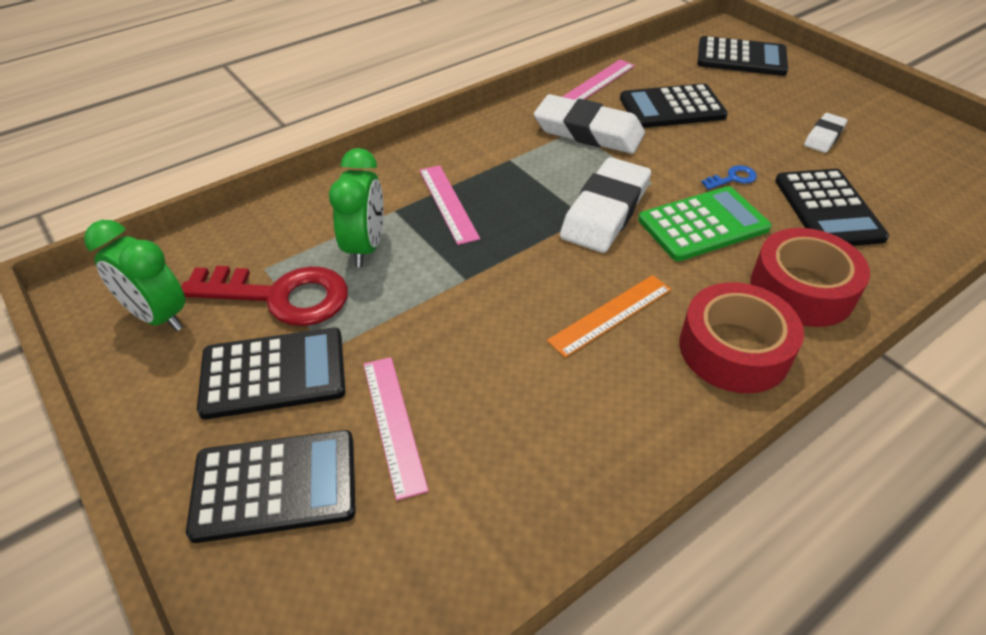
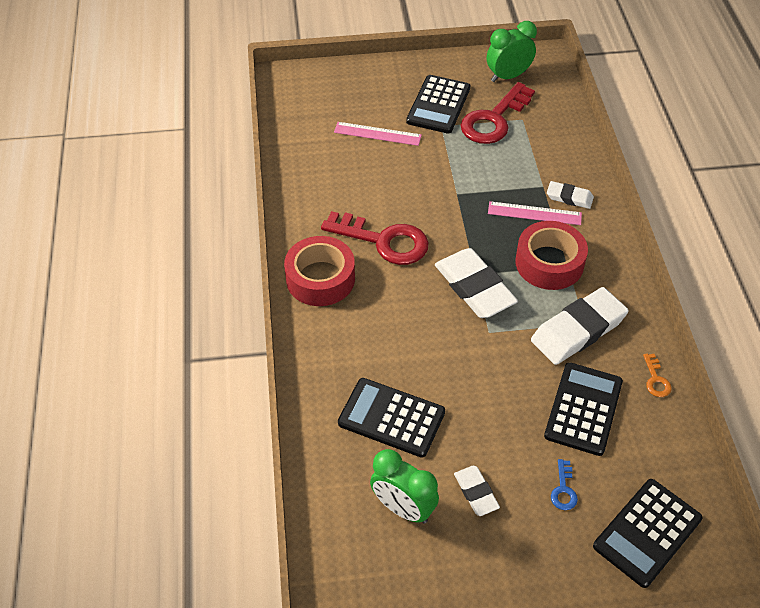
camera: 120 degrees right, 5 degrees up
black calculator [186,430,356,543] -> none
green clock [329,148,384,267] -> green clock moved to [370,449,439,523]
orange ruler [547,275,671,358] -> red key [321,211,429,265]
pink ruler [562,60,635,100] -> orange key [643,354,672,397]
green calculator [638,186,772,261] -> none
blue key [701,165,757,190] -> blue key moved to [551,459,578,510]
red tape [750,228,870,327] -> red tape moved to [515,221,588,290]
none -> white eraser [547,181,594,209]

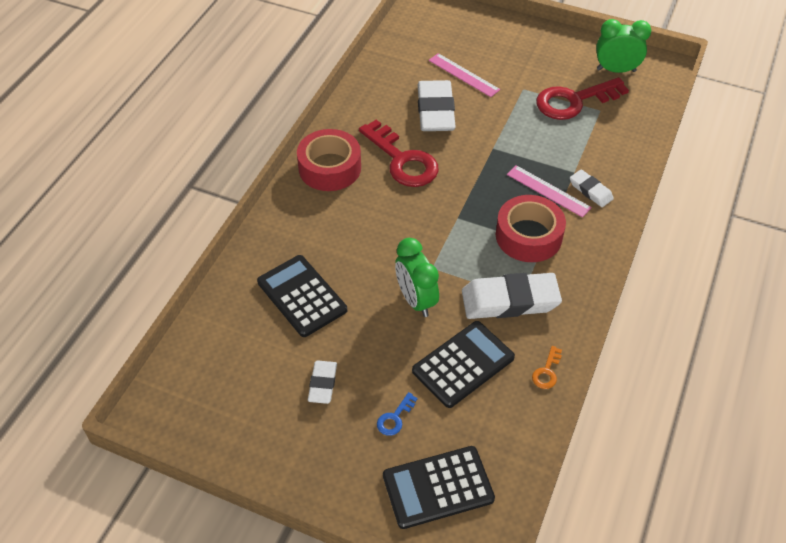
camera: 30 degrees right, 0 degrees up
green clock [370,449,439,523] -> green clock moved to [395,238,439,317]
black calculator [406,75,471,134] -> none
white eraser [435,248,518,318] -> white eraser moved to [418,80,456,131]

